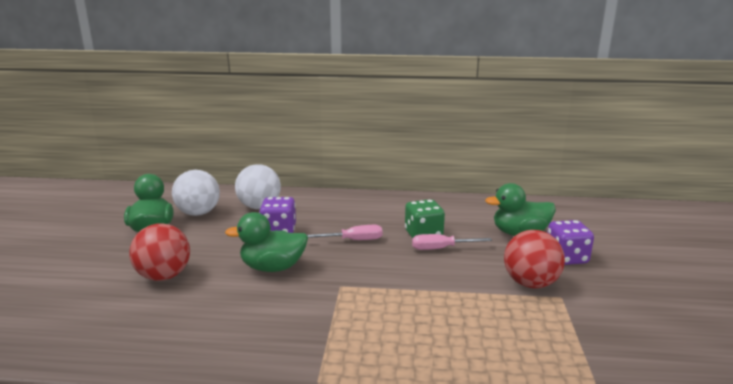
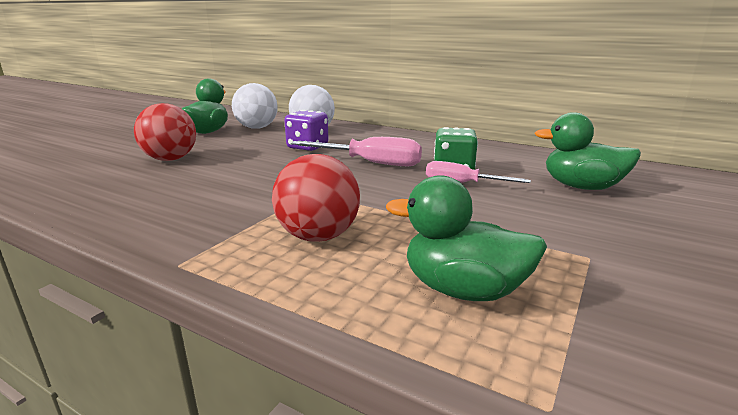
camera: 25 degrees right, 0 degrees up
green duck [225,212,308,272] -> green duck moved to [386,175,547,301]
pink screwdriver [307,225,383,240] -> pink screwdriver [291,137,422,166], size x1.53
red ball [504,230,565,288] -> red ball moved to [272,154,360,242]
purple dice [548,220,594,265] -> none

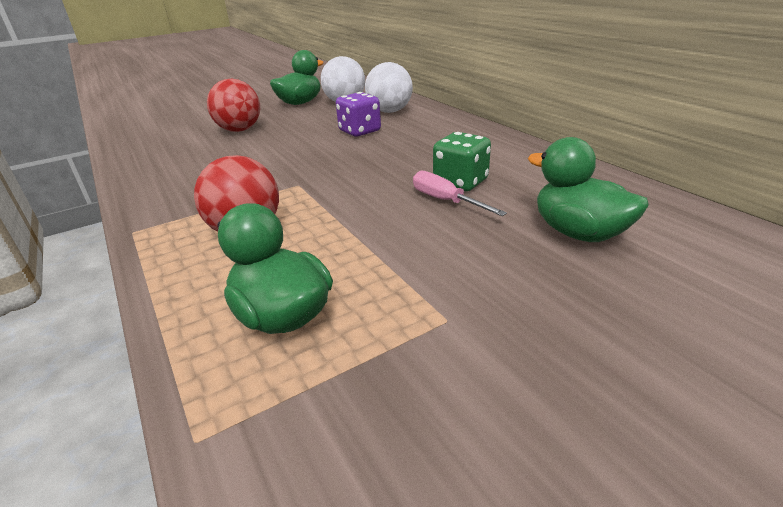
camera: 30 degrees right, 10 degrees up
pink screwdriver [291,137,422,166] -> none

